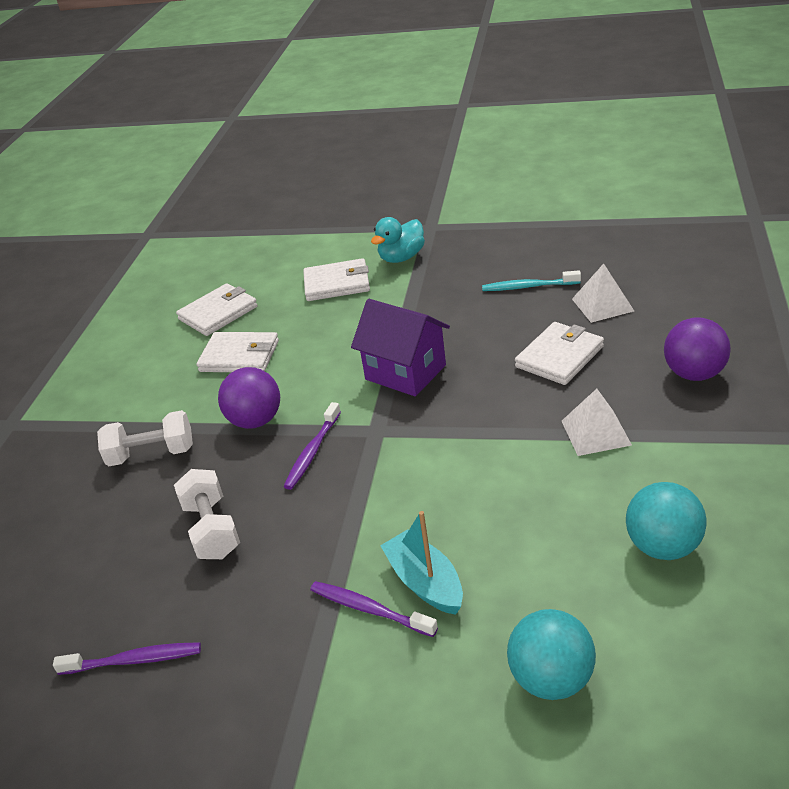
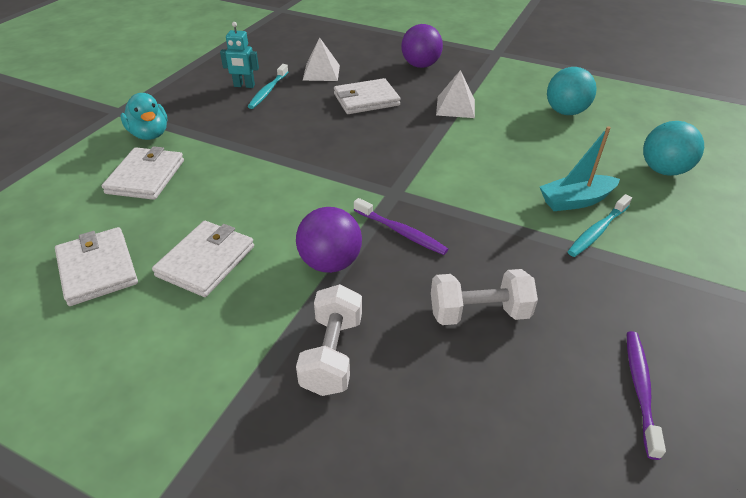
camera: 80 degrees left, 5 degrees up
purple toothbrush [310,581,438,637] -> turquoise toothbrush [567,194,632,257]
purple house [351,299,450,396] -> none
white wallet [515,322,604,385] -> white wallet turned 75 degrees counterclockwise [334,78,401,114]
none -> turquoise robot [220,22,259,88]

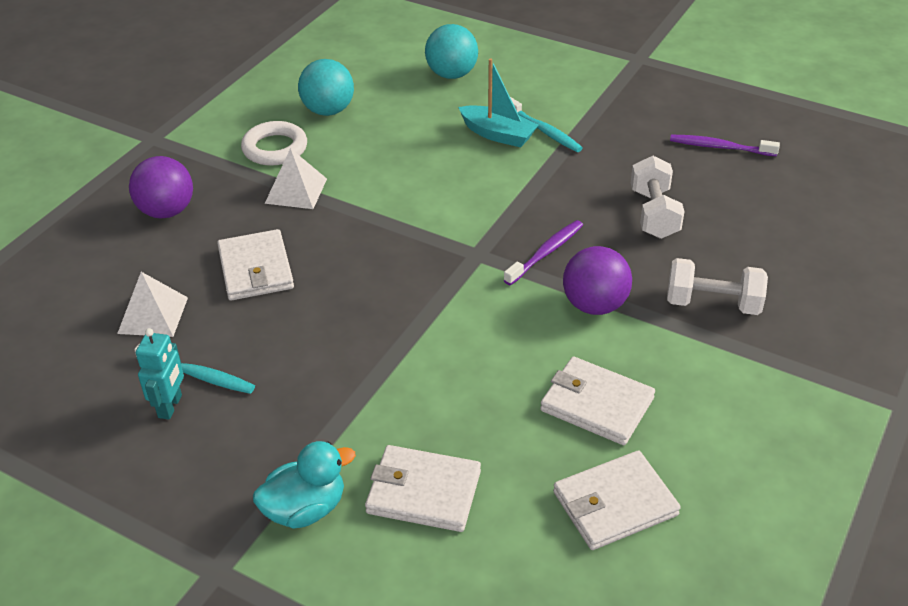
camera: 85 degrees left, 0 degrees up
turquoise boat [540,126,620,211] -> turquoise boat turned 45 degrees counterclockwise [458,58,538,148]
none -> white ring [241,121,307,166]

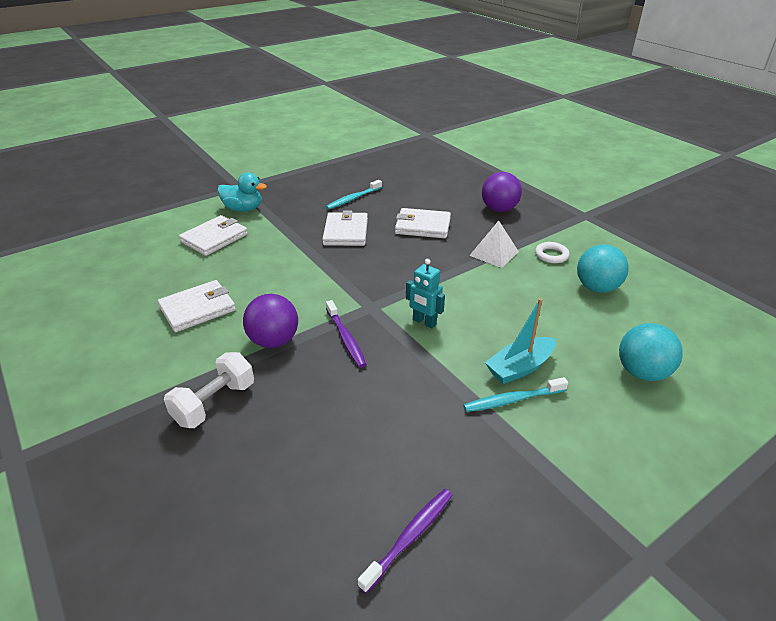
camera: 115 degrees right, 5 degrees down
white pyramid [117,272,188,337] -> none
turquoise robot [136,328,184,420] -> turquoise robot moved to [406,259,445,328]
white ring [241,121,307,166] -> white ring [535,242,570,263], size x0.67
turquoise duck [253,441,356,529] -> turquoise duck turned 75 degrees counterclockwise [217,172,267,212]
white wallet [553,450,681,550] -> white wallet moved to [322,210,368,246]
white dumbbell [631,156,685,239] -> none

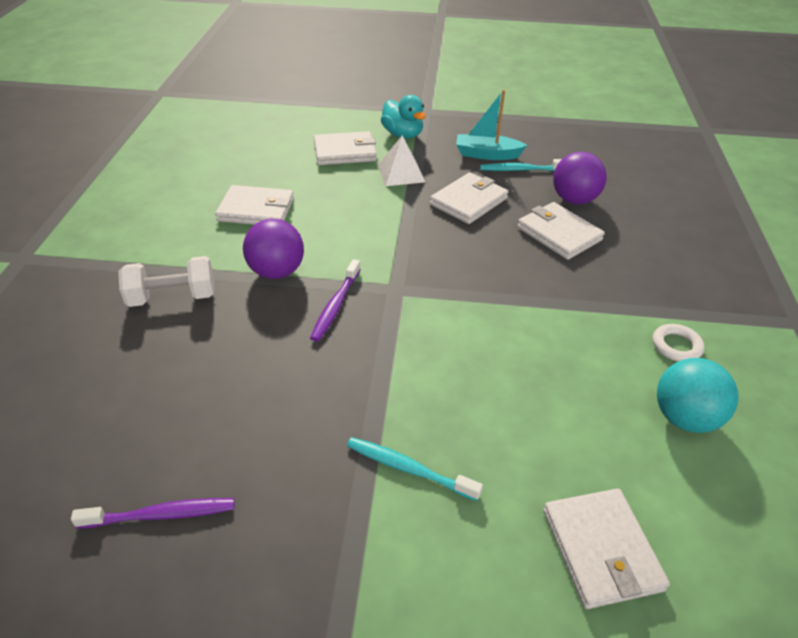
camera: 40 degrees right, 5 degrees up
turquoise robot [406,259,445,328] -> none
white pyramid [469,220,519,268] -> white pyramid moved to [378,135,425,186]
purple ball [482,172,522,212] -> purple ball moved to [553,152,607,204]
turquoise boat [485,298,556,384] -> turquoise boat moved to [456,90,527,160]
turquoise ball [619,323,683,381] -> white wallet [544,488,670,609]

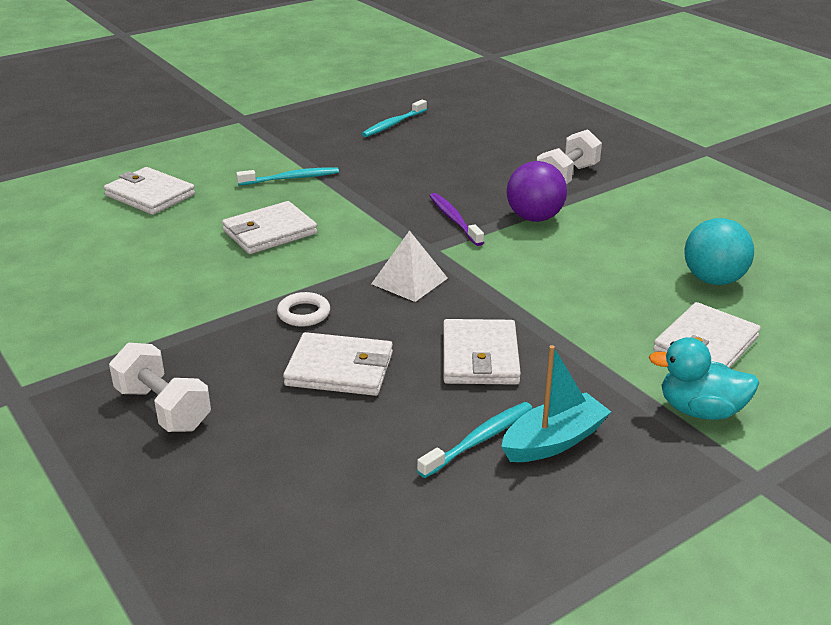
camera: 140 degrees right, 10 degrees down
purple toothbrush [71,498,234,529] -> turquoise toothbrush [362,100,427,137]
white wallet [215,185,294,225] -> white wallet moved to [222,201,317,254]
white pyramid [378,135,425,186] -> white pyramid moved to [371,230,448,302]
purple ball [553,152,607,204] -> none
white ring [653,324,704,362] -> white ring moved to [277,292,330,327]
turquoise ball [657,358,738,433] -> turquoise ball moved to [684,218,754,285]
none -> white dumbbell [109,342,211,432]

